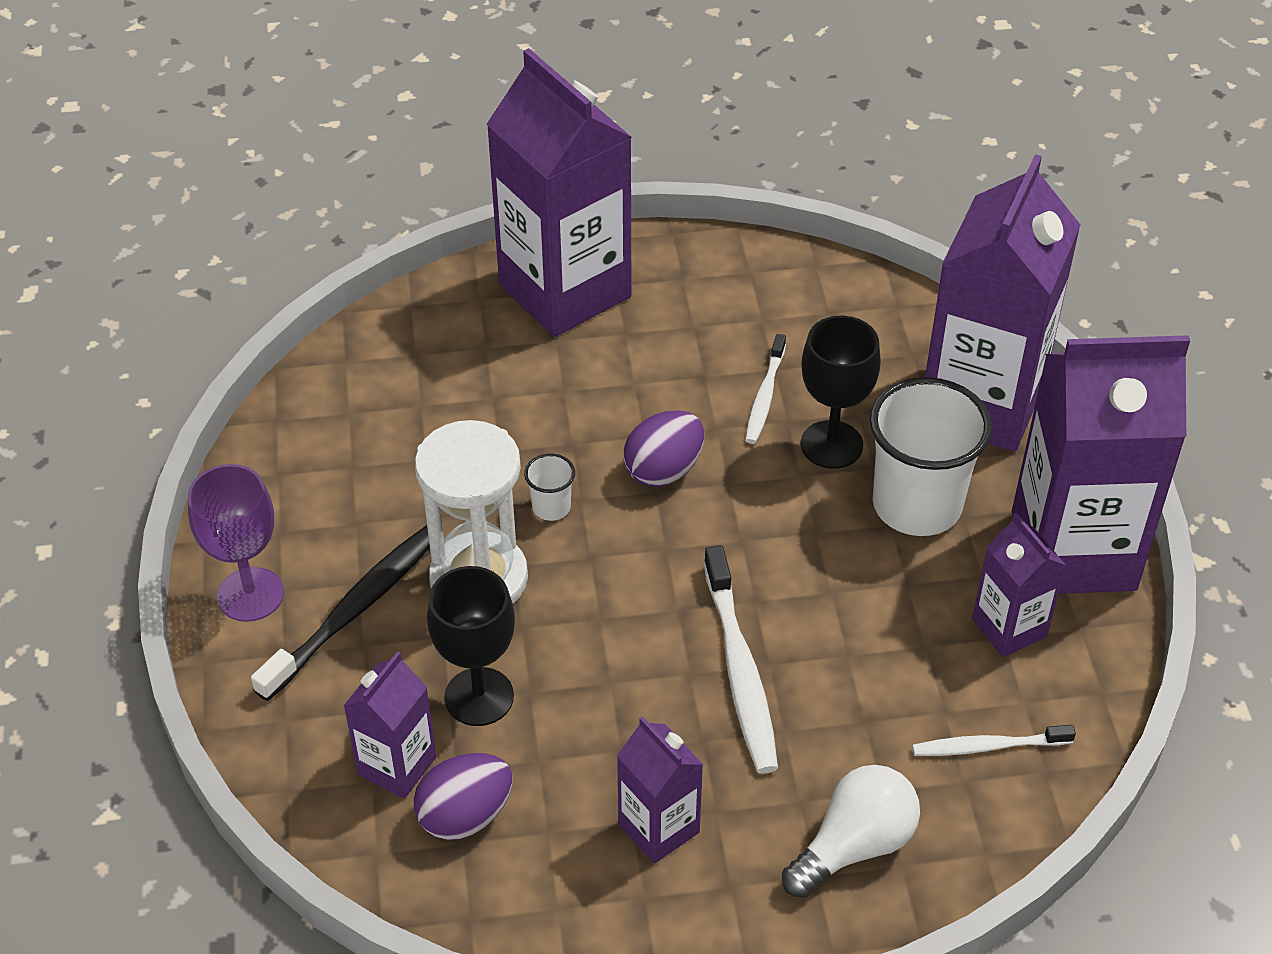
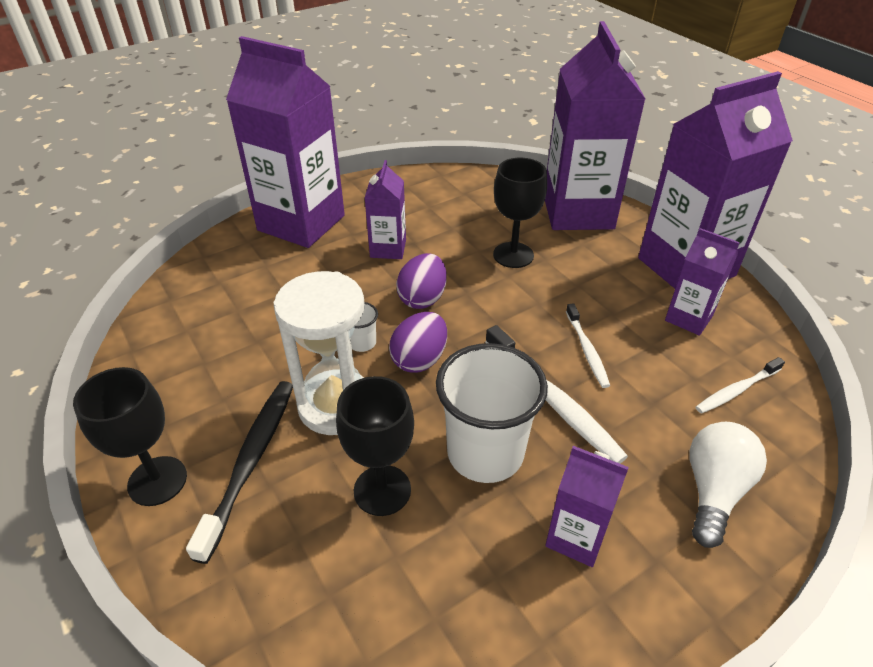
camera: 25 degrees left, 5 degrees down
purple goblet [188,464,284,622] -> black goblet [73,367,187,506]
purple carton [344,651,436,799] -> purple carton moved to [365,160,406,259]
purple egg [413,753,512,840] -> purple egg moved to [389,312,447,373]
white toothbrush [745,334,786,444] -> white toothbrush moved to [566,303,610,388]
white cup [869,377,992,536] -> white cup moved to [436,343,548,483]

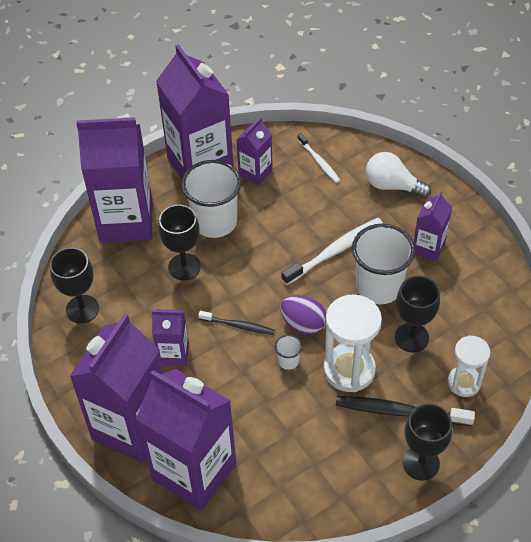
camera: 90 degrees left, 10 degrees up
purple egg [396,253,447,309] -> black toothbrush [198,311,275,335]
white toothbrush [566,303,610,388] -> none
none -> black goblet [50,247,99,323]
none -> purple carton [136,369,236,511]
none -> white cup [181,160,241,238]
none -> white hourglass [448,335,490,397]

